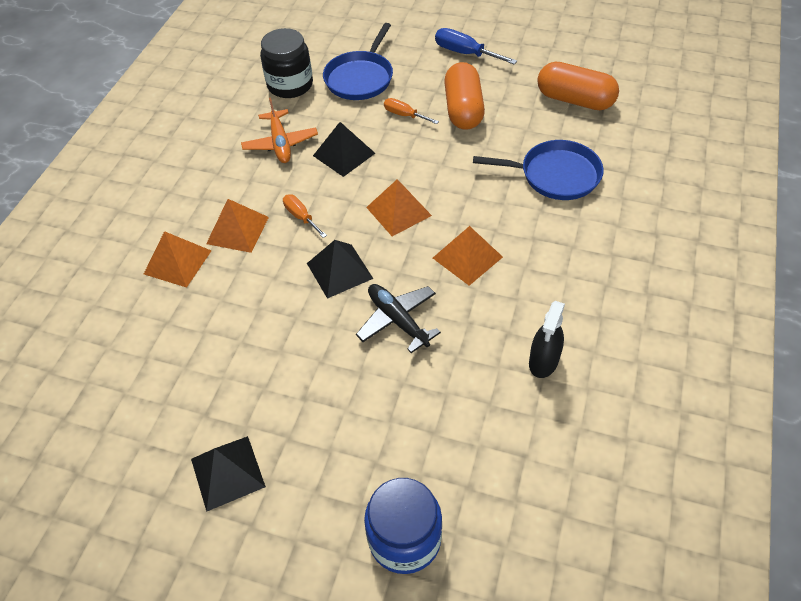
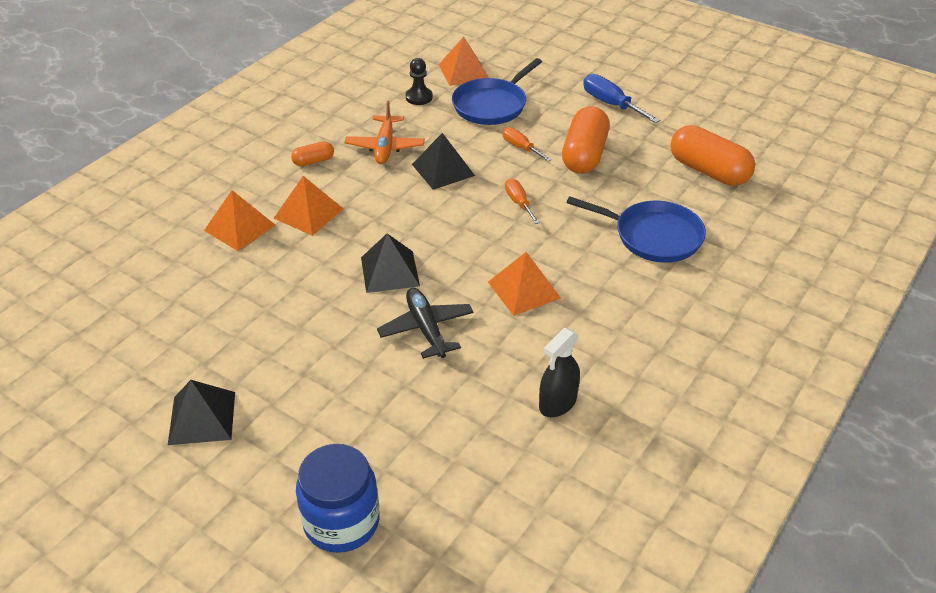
camera: 15 degrees right, 10 degrees down
black jar [260,28,313,98] -> black pawn [406,58,433,105]
orange screwdriver [283,194,327,238] -> orange screwdriver moved to [505,178,540,224]
orange pyramid [366,179,432,236] -> orange pyramid moved to [439,37,489,86]
none -> orange capsule [291,141,334,167]

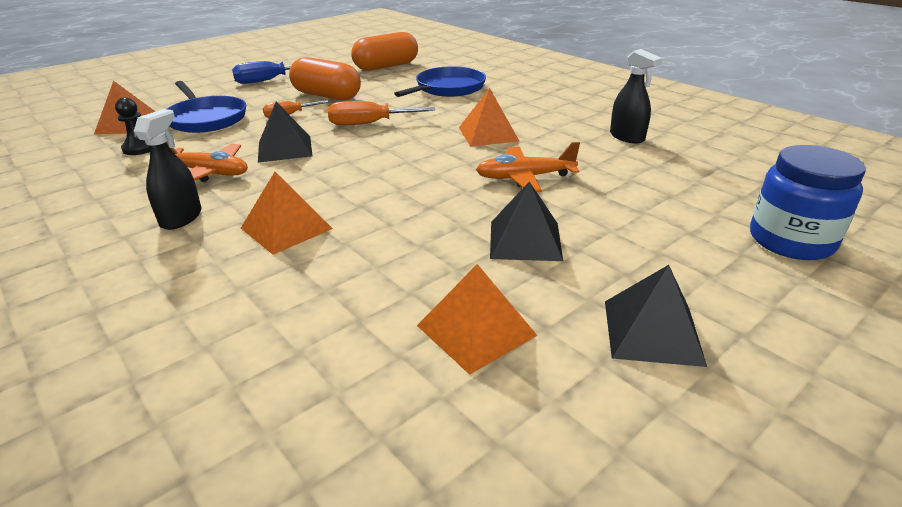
camera: 75 degrees left, 10 degrees down
orange pyramid [204,190,276,251] -> orange pyramid moved to [417,264,538,375]
orange capsule [291,141,334,167] -> black spray bottle [134,109,201,230]
black pyramid [361,233,420,293] -> black pyramid moved to [490,181,563,261]
black plane [377,288,473,359] -> orange plane [476,142,580,192]
orange screwdriver [505,178,540,224] -> orange screwdriver [328,101,435,125], size x1.56

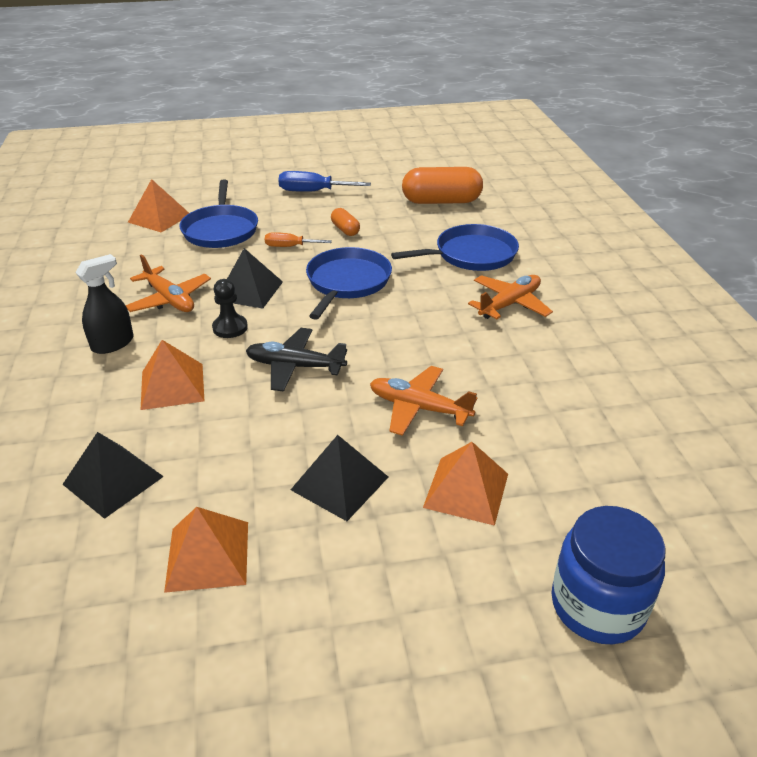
camera: 30 degrees right, 5 degrees up
black pawn [115,97,150,155] -> black pawn moved to [212,279,248,338]
orange capsule [289,57,361,100] -> orange capsule [331,208,360,236], size x0.49
orange screwdriver [328,101,435,125] -> blue pan [306,247,392,320]
orange pyramid [459,88,520,147] -> orange pyramid moved to [423,442,508,526]
black pyramid [605,265,707,367] -> black pyramid moved to [62,432,164,519]
black spray bottle [610,49,663,144] -> none
none -> black plane [246,328,347,392]
none -> orange plane [468,275,553,319]

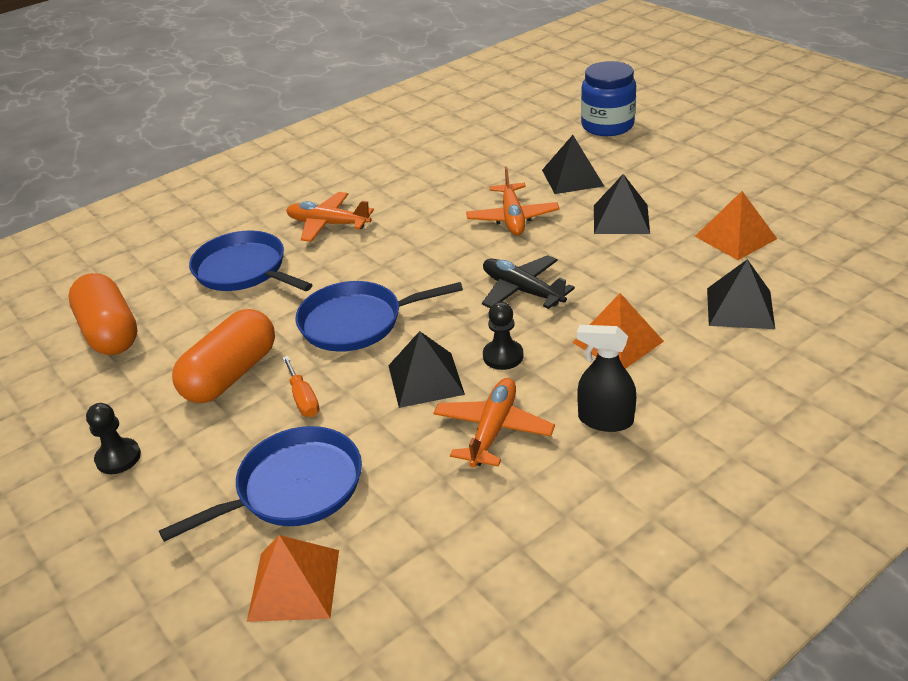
camera: 115 degrees left, 0 degrees up
black plane [246,328,347,392] -> black plane turned 150 degrees clockwise [482,255,575,309]
blue screwdriver [278,171,371,192] -> black pawn [86,403,141,474]
orange capsule [331,208,360,236] -> orange capsule [172,309,275,403], size x2.05
orange pyramid [423,442,508,526] -> black pyramid [542,135,604,194]

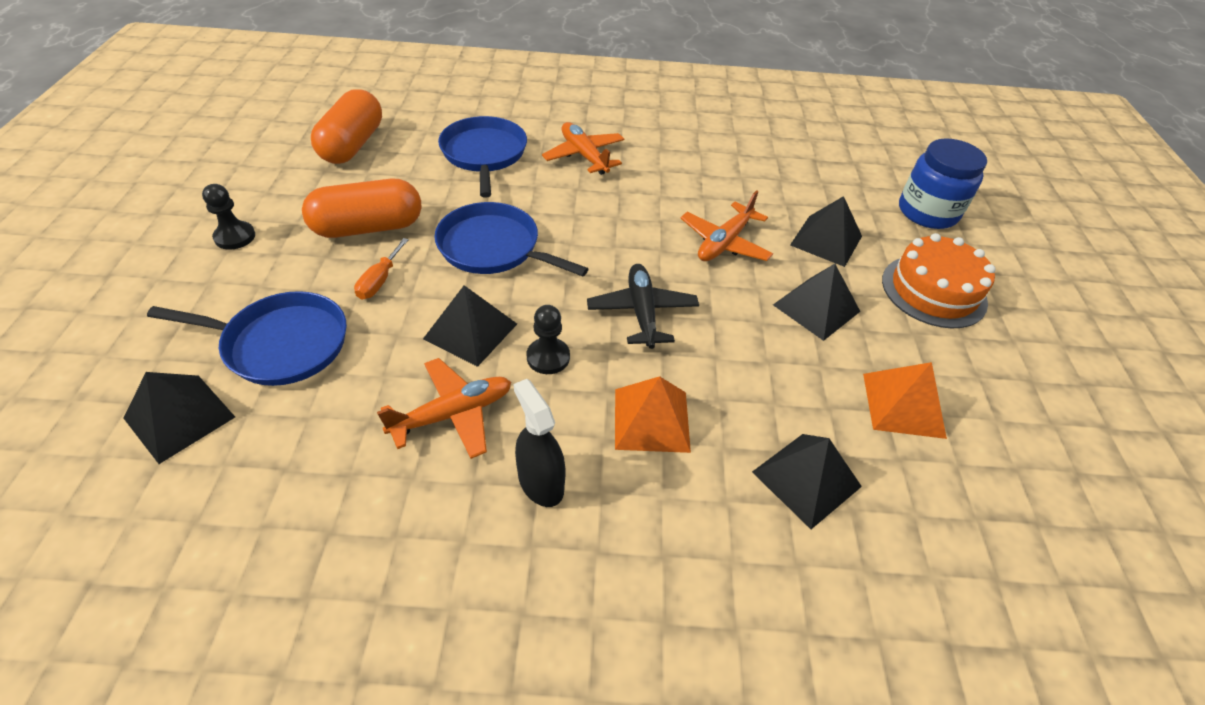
camera: 35 degrees right, 10 degrees up
orange pyramid [247,535,339,622] -> black pyramid [124,372,235,464]
none -> orange cake [882,233,995,328]

